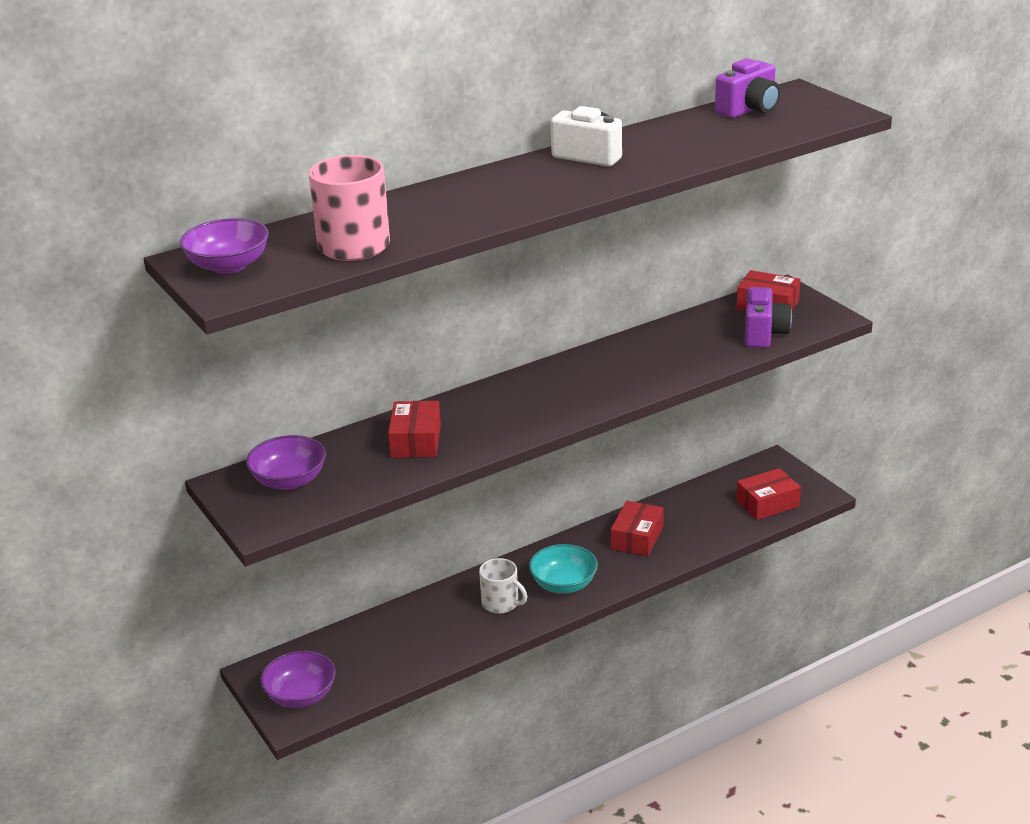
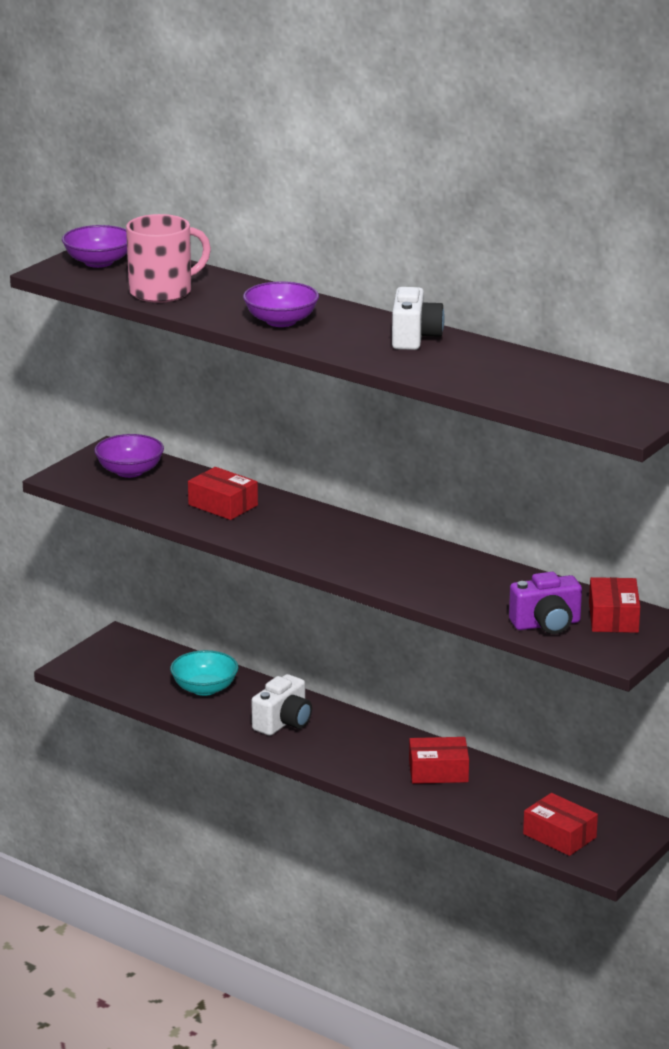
camera: 65 degrees right, 5 degrees down
purple bowl [261,651,336,708] -> purple bowl moved to [243,281,319,327]
red box [388,401,441,458] -> red box turned 60 degrees clockwise [188,467,258,520]
white mug [479,558,527,614] -> white camera [251,674,312,736]
turquoise bowl [529,544,598,594] -> turquoise bowl moved to [170,650,238,696]
purple camera [715,58,780,118] -> none

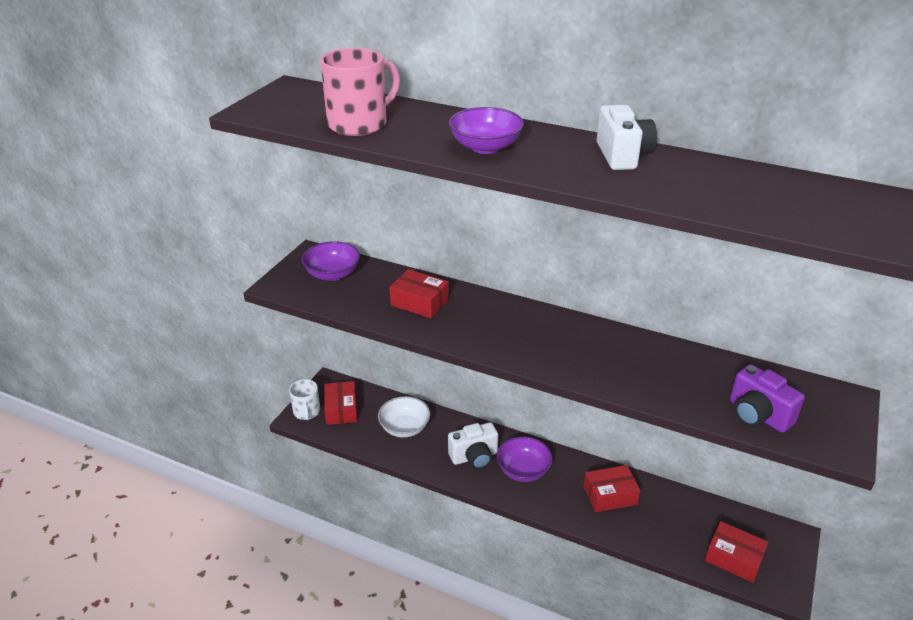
camera: 10 degrees left, 10 degrees up
purple bowl [62,225,127,268] -> purple bowl moved to [497,437,552,482]
turquoise bowl [170,650,238,696] -> white bowl [378,396,430,438]
white camera [251,674,312,736] -> white camera turned 45 degrees clockwise [448,422,498,469]
purple camera [509,572,582,634] -> purple camera turned 75 degrees clockwise [730,364,805,433]
red box [589,577,640,633] -> red box moved to [324,381,357,425]
none -> white mug [289,379,320,420]

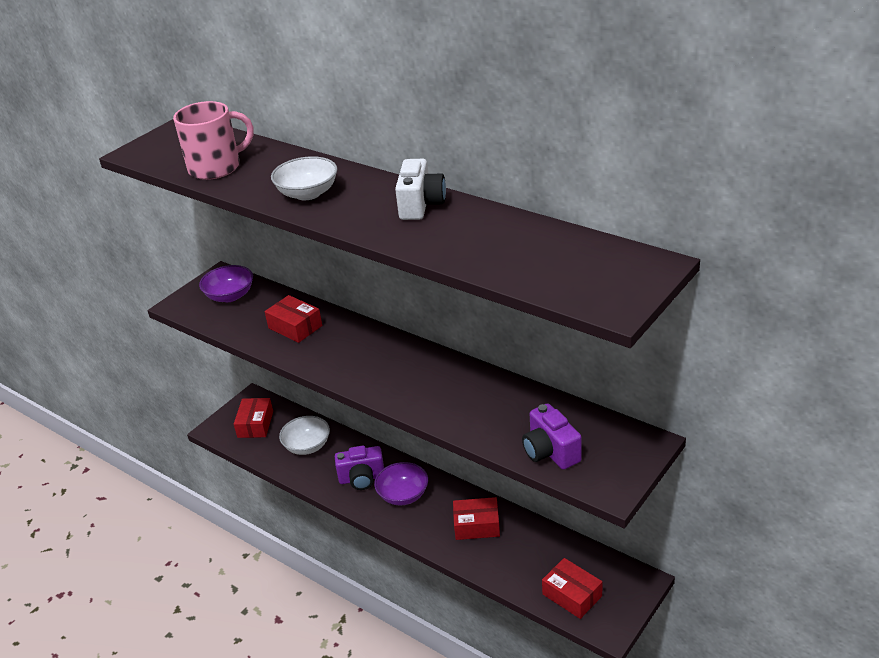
camera: 15 degrees right, 0 degrees up
white mug [289,379,320,420] -> none
white camera [448,422,498,469] -> purple camera [335,446,384,490]
purple bowl [449,107,524,154] -> white bowl [271,156,337,200]

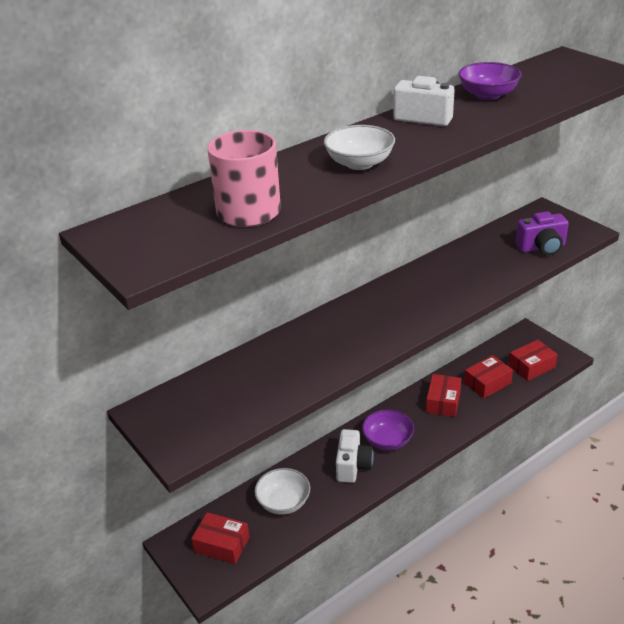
camera: 75 degrees left, 0 degrees up
purple bowl [199,265,253,302] -> purple bowl moved to [458,62,522,100]
red box [265,295,322,343] -> red box moved to [464,355,513,398]
purple camera [335,446,384,490] -> white camera [336,429,374,483]

